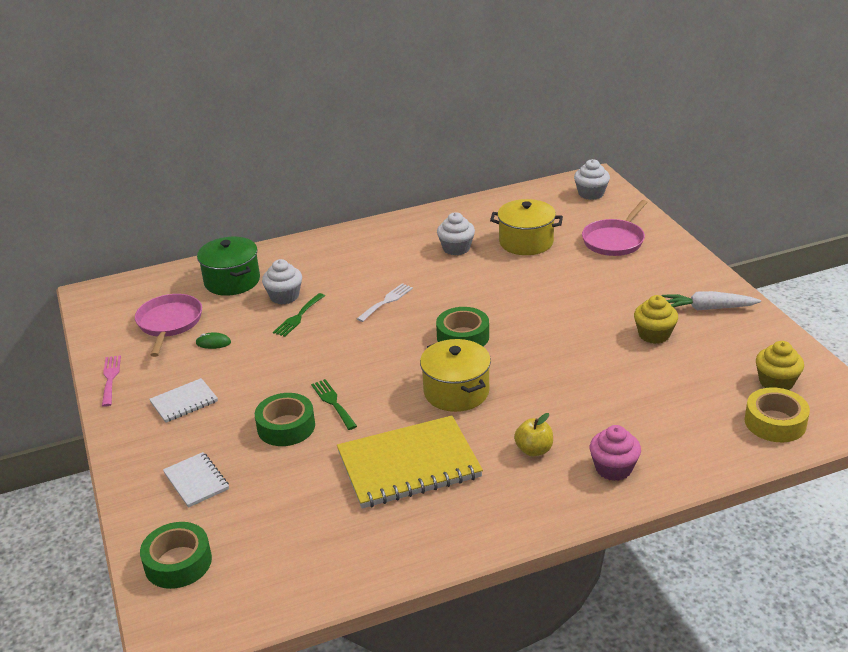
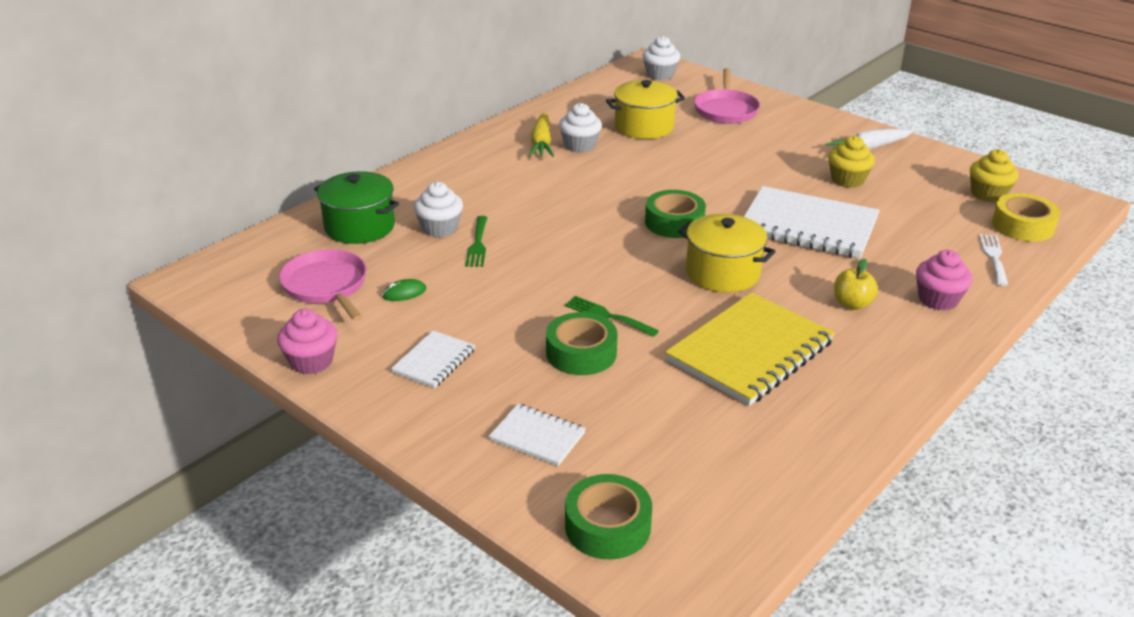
camera: 30 degrees left, 0 degrees up
pink fork [102,355,121,407] -> pink cupcake [277,309,337,374]
white fork [357,283,413,322] -> white fork moved to [979,234,1008,286]
none -> yellow carrot [529,112,554,157]
none -> white notebook [744,186,880,259]

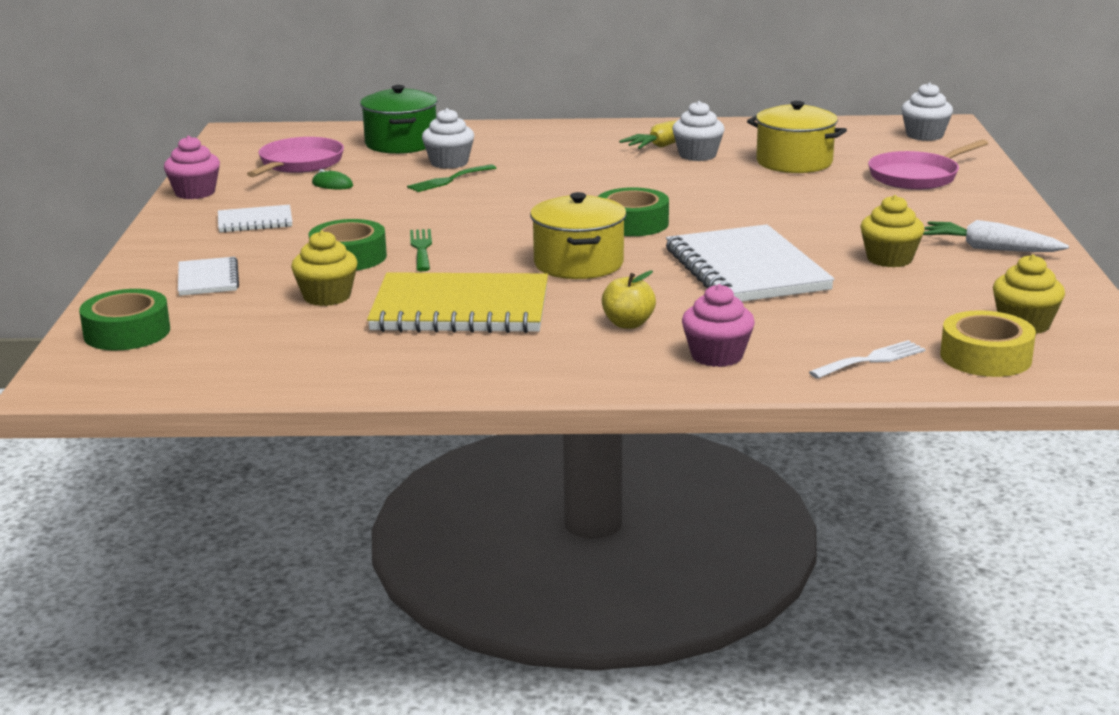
camera: 50 degrees right, 10 degrees down
none -> yellow cupcake [291,230,358,306]

